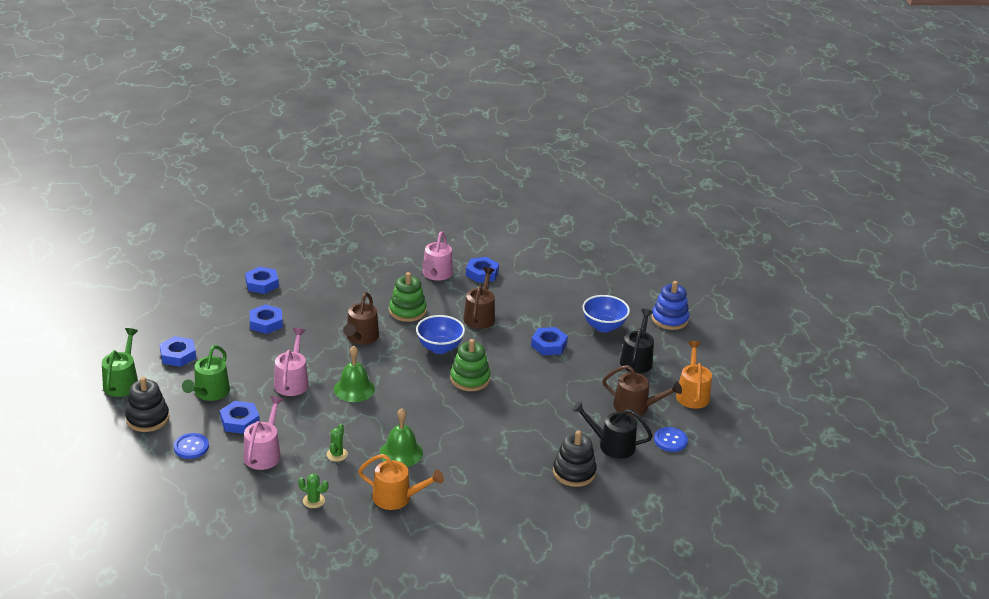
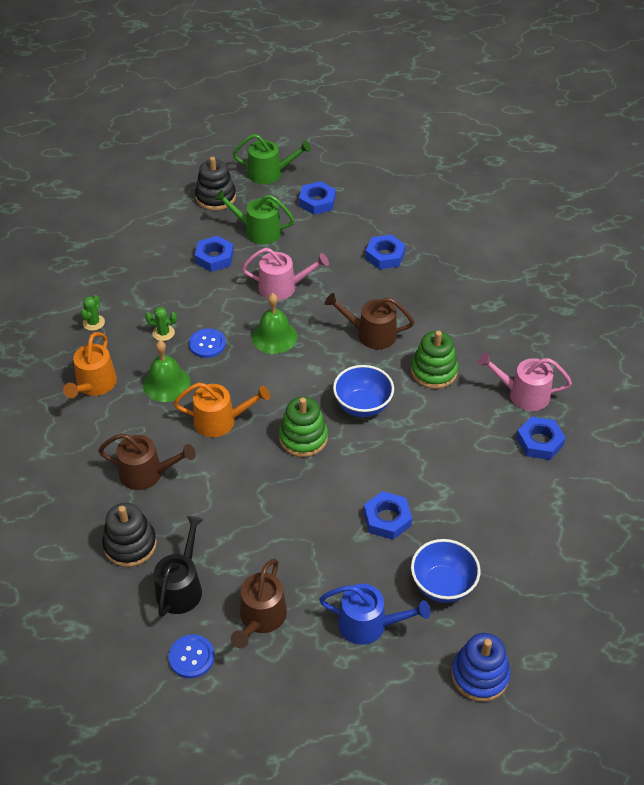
camera: 90 degrees right, 15 degrees up
blue button [173,433,209,459] -> blue button moved to [189,328,226,358]
pink watering can [244,396,284,470] -> none
blue nut [245,267,279,294] -> none
brown watering can [463,267,495,329] -> brown watering can moved to [98,433,196,490]
black watering can [620,309,654,373] -> blue watering can [319,584,430,645]
orange watering can [676,341,712,409] -> orange watering can moved to [174,383,270,437]

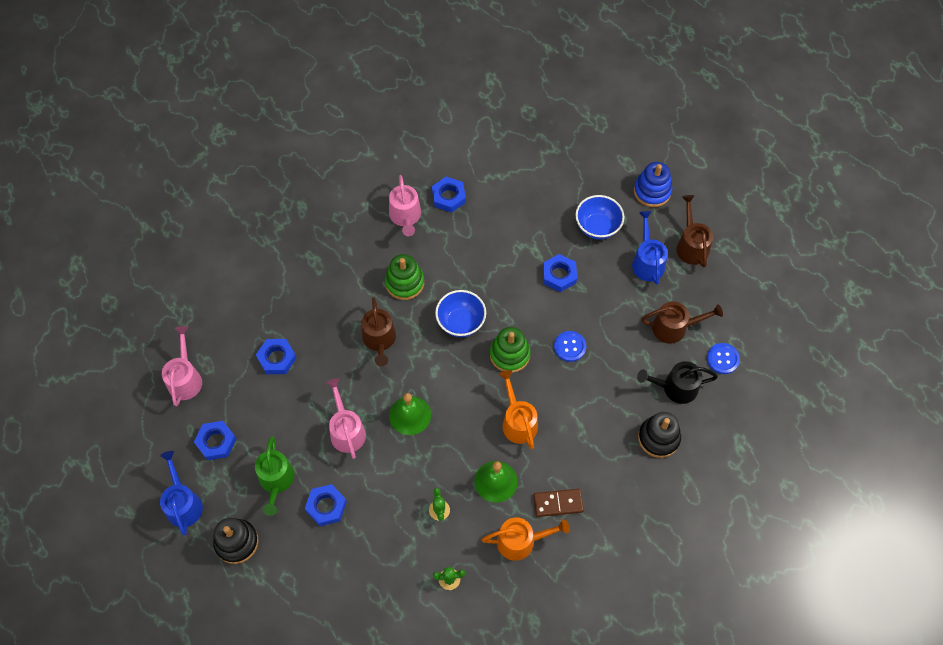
camera: 110 degrees left, 15 degrees up
brown watering can [98,433,196,490] -> brown watering can moved to [677,195,713,268]
blue button [189,328,226,358] -> blue button moved to [554,331,586,362]
green watering can [233,134,311,184] -> blue watering can [160,451,203,535]
none -> pink watering can [162,326,202,406]
none -> brown domino [533,489,584,517]

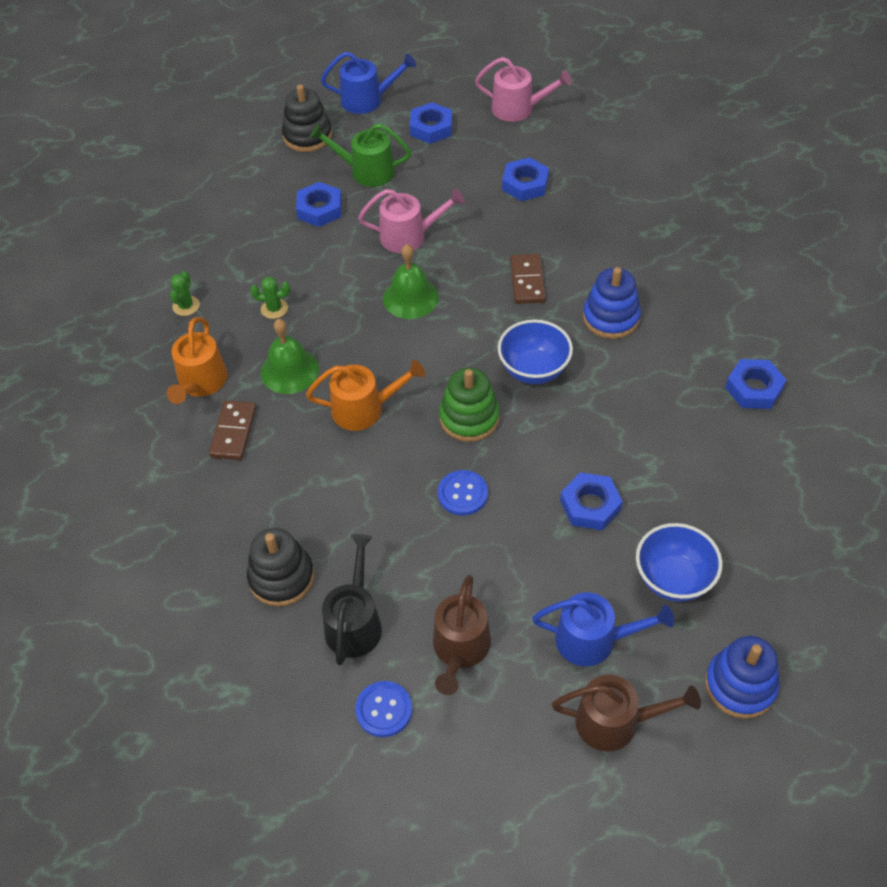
camera: 105 degrees right, 10 degrees down
brown watering can [362,297,396,366] -> brown domino [510,254,546,304]
green stacking toy [385,254,424,300] -> blue stacking toy [583,267,641,339]
pink watering can [389,175,421,236] -> none

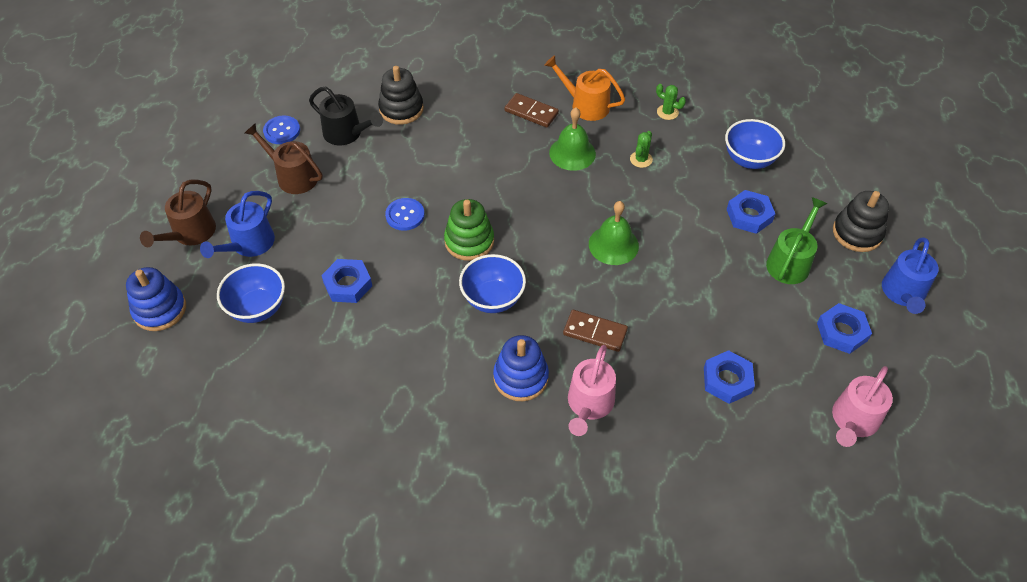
camera: 110 degrees right, 0 degrees up
orange watering can [306,360,425,431] -> none
pink watering can [358,188,465,253] -> pink watering can moved to [568,345,616,436]
blue nut [725,359,786,409] -> none
none -> blue bowl [725,119,785,169]

